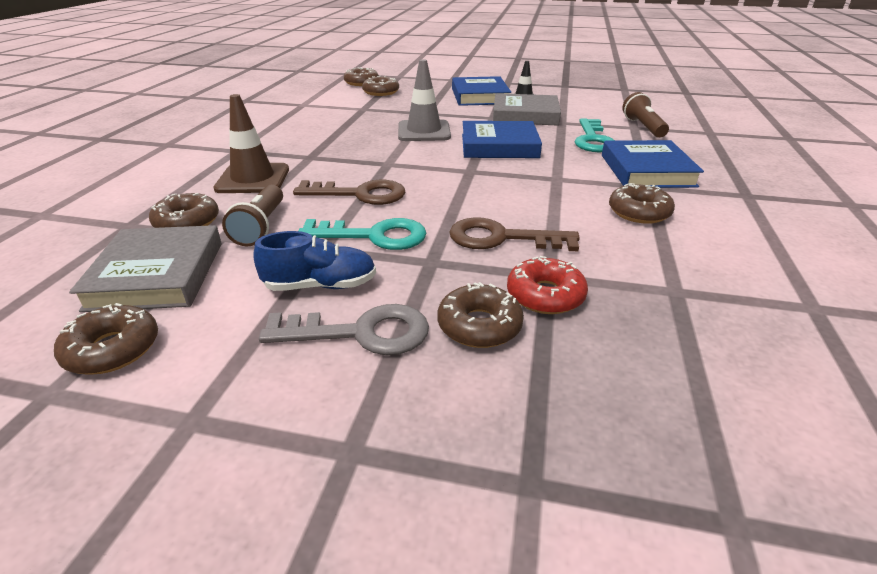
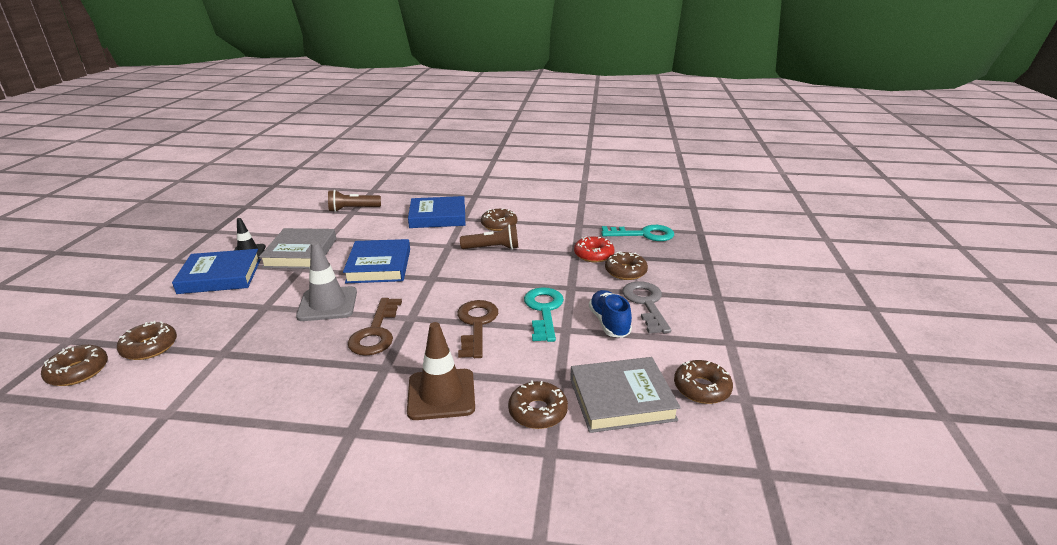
camera: 95 degrees left, 5 degrees down
brown flashlight [222,185,283,246] -> brown flashlight moved to [460,224,518,249]
brown key [449,217,580,251] -> brown key moved to [348,298,402,356]
turquoise key [574,118,615,152] -> turquoise key moved to [601,225,674,241]

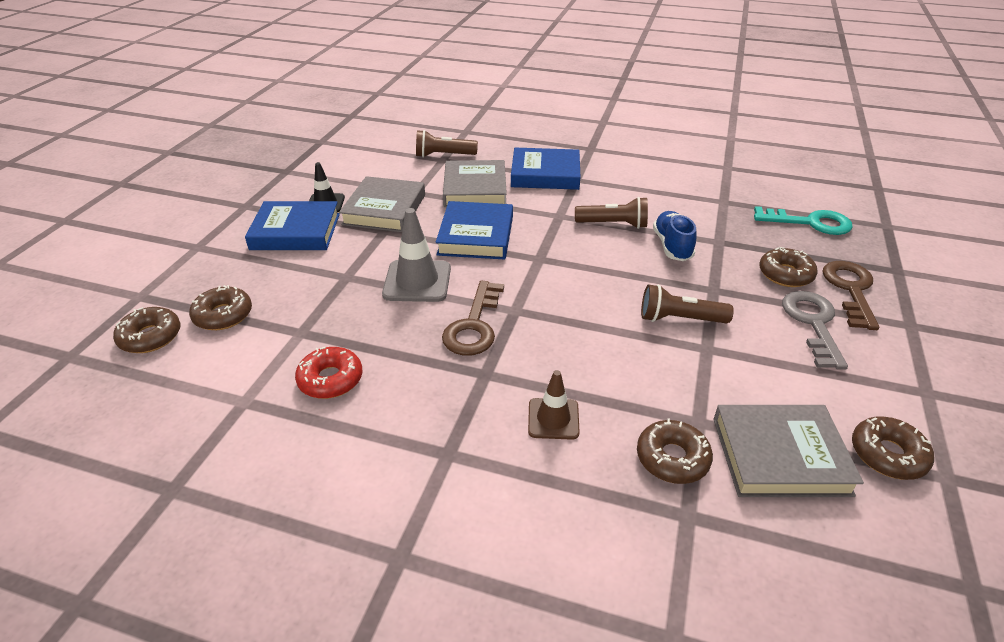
camera: 10 degrees right, 10 degrees up
brown traffic cone [407,322,475,420] -> brown traffic cone [528,370,580,440], size x0.63
brown key [457,300,498,358] -> brown key moved to [822,261,880,330]
brown donut [481,208,517,231] -> none
turquoise key [524,287,564,342] -> brown flashlight [641,284,734,323]
red donut [574,237,615,262] -> red donut moved to [295,347,362,399]
blue shoe [589,290,632,338] -> blue shoe moved to [653,211,697,261]
none -> grey book [443,160,507,207]

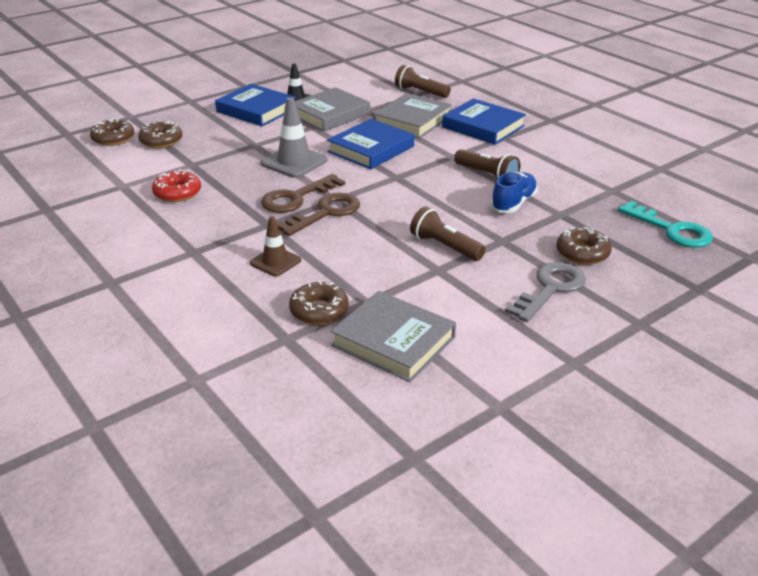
camera: 35 degrees right, 5 degrees down
brown key [822,261,880,330] -> brown key moved to [277,193,360,236]
brown donut [852,417,934,480] -> none

